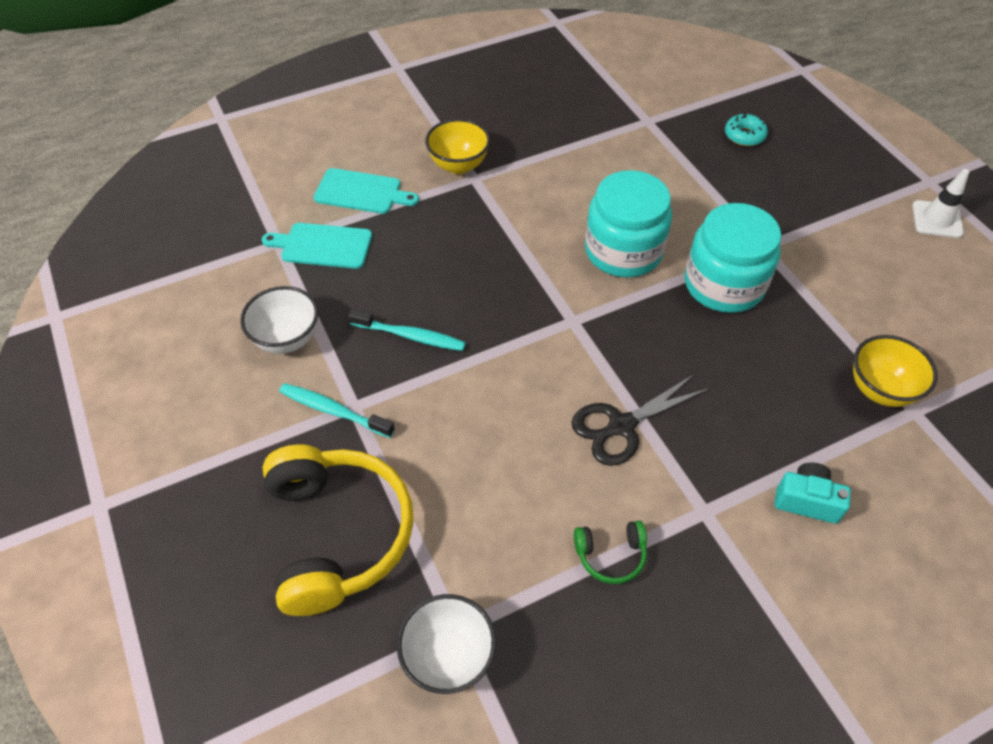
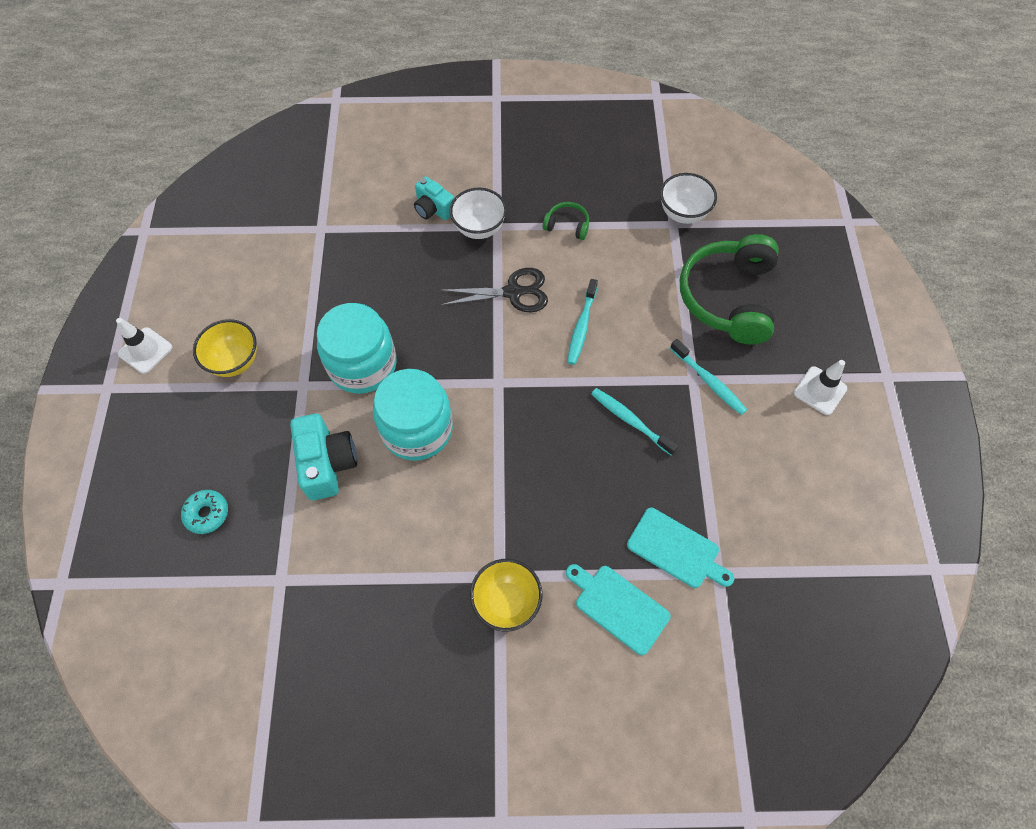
camera: 155 degrees left, 10 degrees up
white bowl [240,286,318,354] -> white bowl moved to [450,188,507,239]
yellow headphones [262,444,414,616] -> green headphones [680,234,779,345]
yellow bowl [853,335,938,407] -> yellow bowl moved to [193,319,257,377]
none -> turquoise camera [290,414,357,500]
none -> turquoise toothbrush [567,279,598,365]
none -> white traffic cone [794,360,847,415]

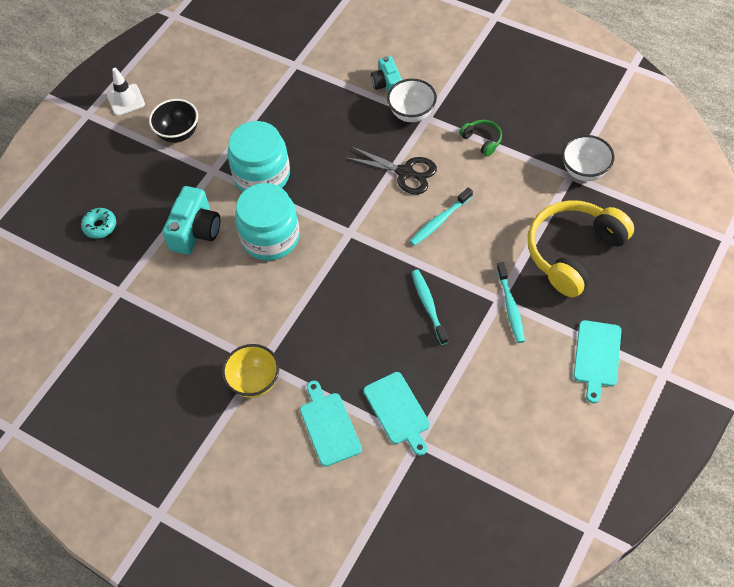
camera: 35 degrees right, 5 degrees down
yellow bowl [193,319,257,377] -> black bowl [149,99,198,143]
green headphones [680,234,779,345] -> yellow headphones [528,200,634,297]
white traffic cone [794,360,847,415] -> turquoise cutting board [573,320,621,403]

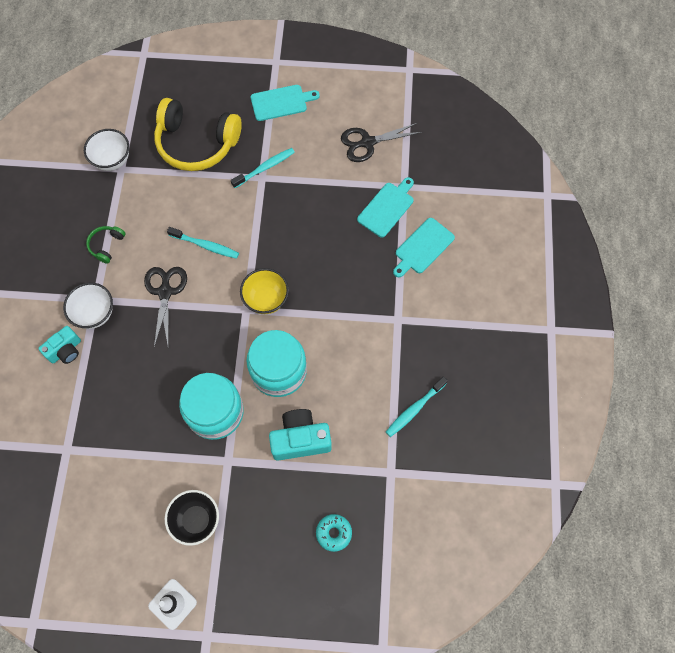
camera: 120 degrees left, 10 degrees up
yellow bowl [222,344,279,398] -> yellow bowl moved to [240,268,289,314]
turquoise toothbrush [412,270,448,345] -> turquoise toothbrush moved to [386,376,448,437]
none -> black scissors [341,123,422,162]

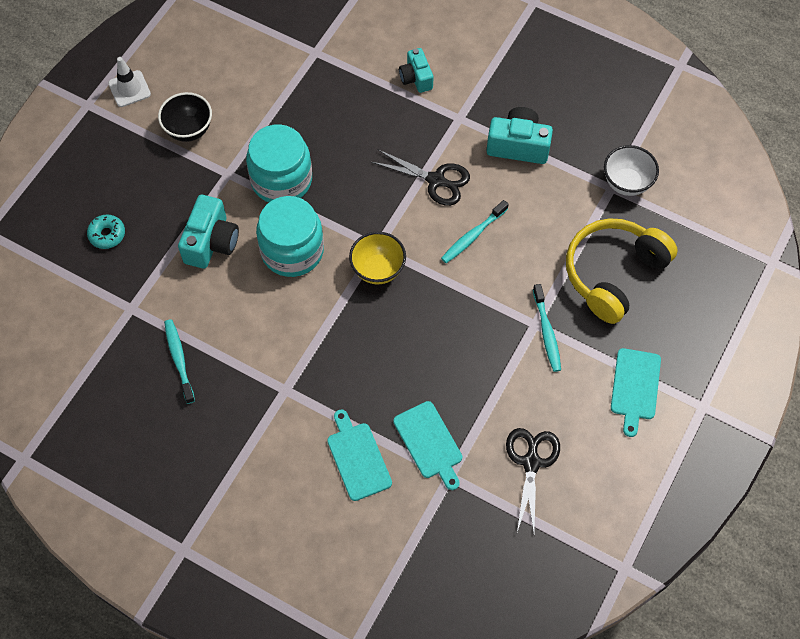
camera: 115 degrees right, 5 degrees down
white bowl [63,283,113,329] -> none
green headphones [86,226,126,264] -> turquoise camera [486,107,553,164]

